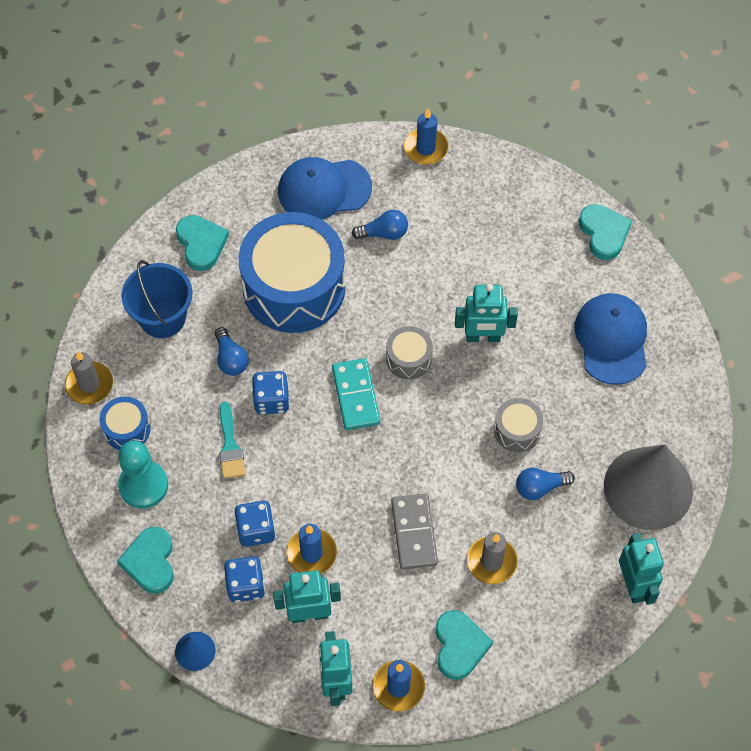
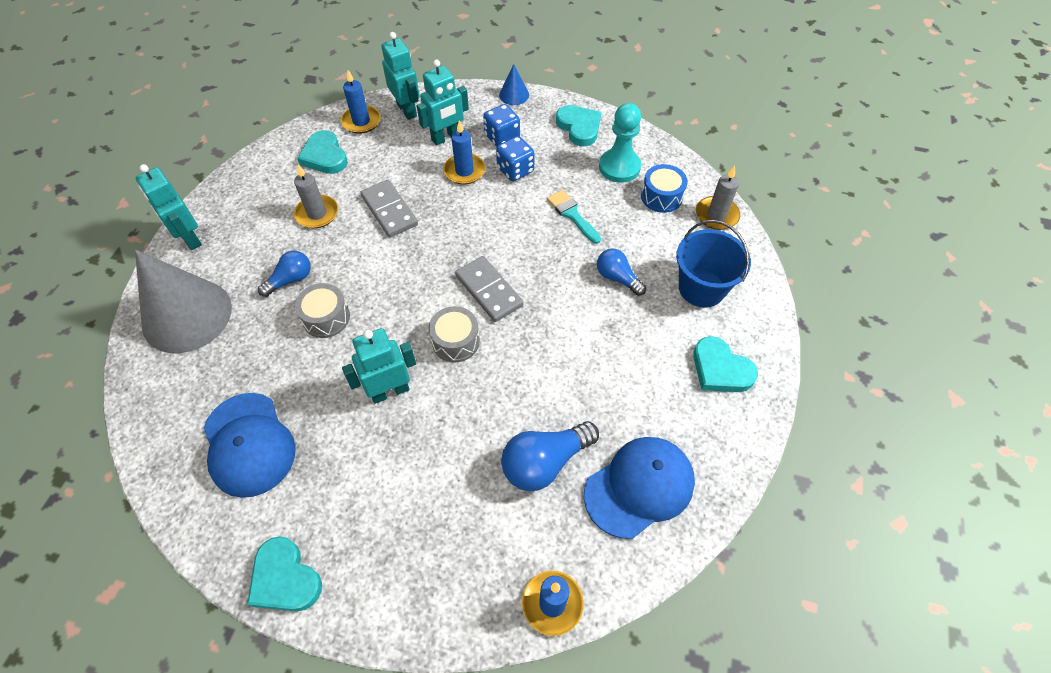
camera: 155 degrees right, 5 degrees down
blue drum [239,212,346,333] -> none
blue dice [252,371,290,414] -> none
turquoise domino [332,358,380,430] -> grey domino [455,256,523,322]
blue light bulb [352,210,408,240] -> blue light bulb [501,421,599,491], size x1.58

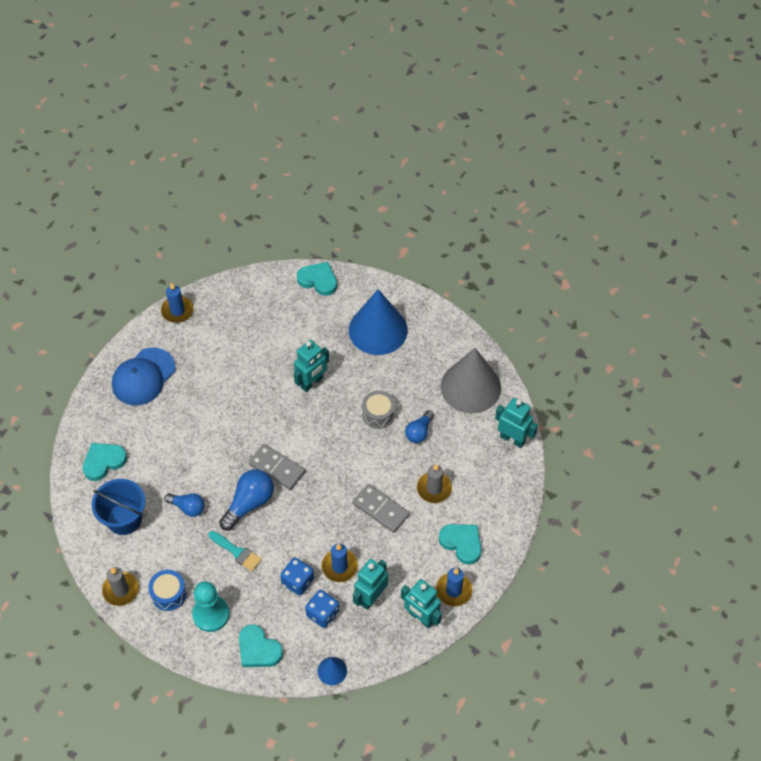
camera: 160 degrees right, 0 degrees up
blue cap [204,393,296,498] -> blue cone [349,289,408,355]
grey drum [429,306,480,362] -> none
blue light bulb [501,421,599,491] -> blue light bulb moved to [219,469,274,531]
turquoise heart [693,336,758,392] -> turquoise heart turned 60 degrees counterclockwise [83,443,127,481]

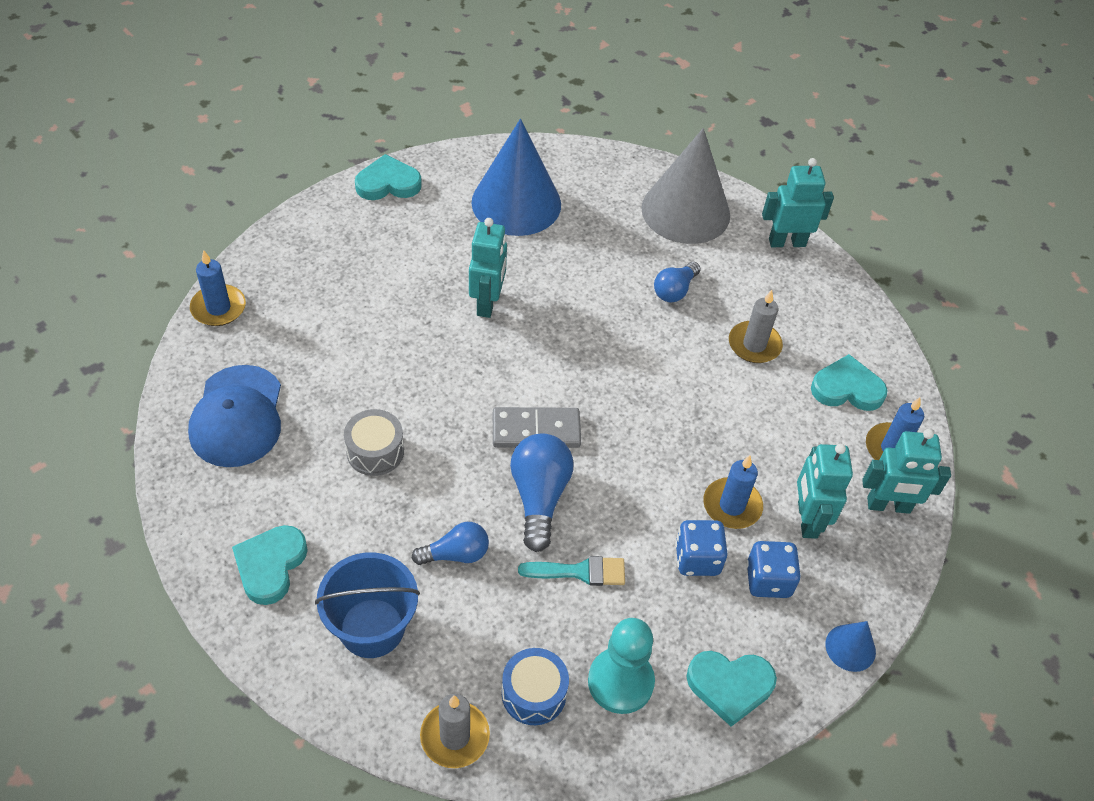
camera: 40 degrees left, 5 degrees down
grey domino [352,484,410,533] -> none
grey drum [362,391,395,429] -> grey drum moved to [344,409,404,476]
blue light bulb [405,410,434,443] -> blue light bulb turned 45 degrees clockwise [654,262,701,302]

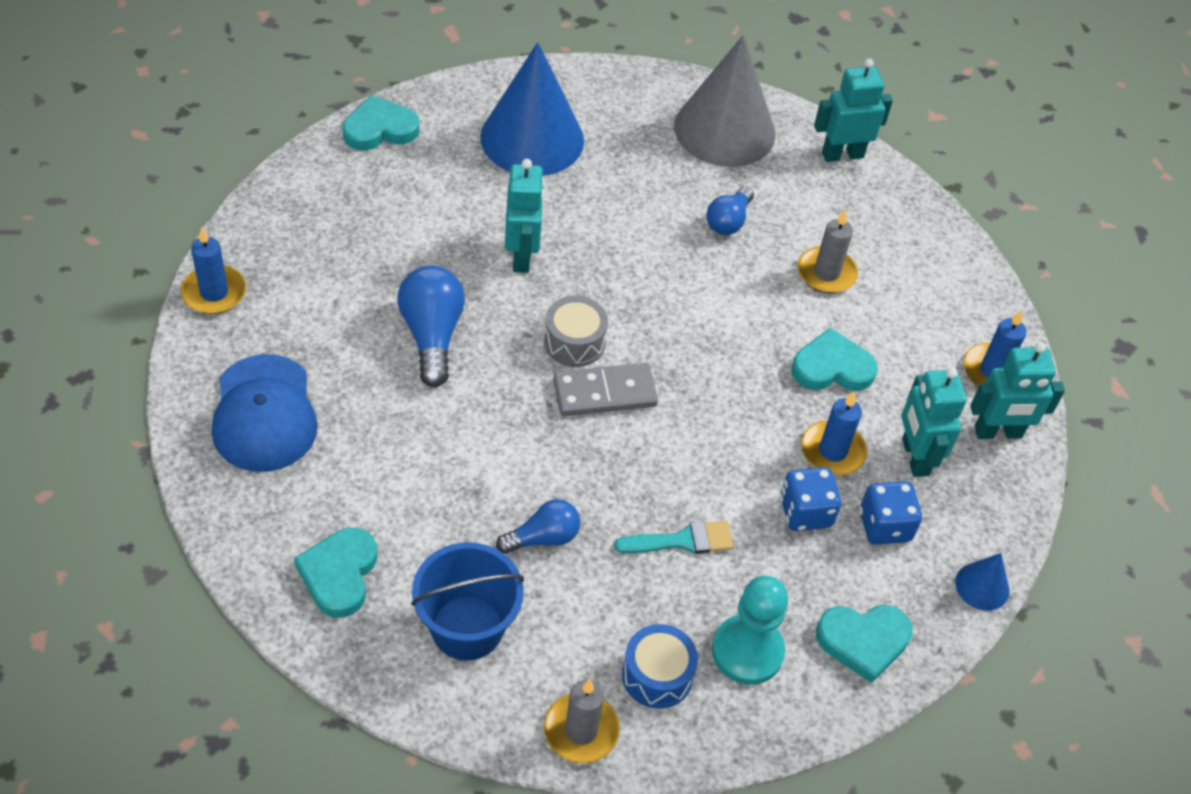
camera: 10 degrees left, 0 degrees up
grey drum [344,409,404,476] -> grey drum moved to [544,296,608,367]
blue light bulb [510,433,573,552] -> blue light bulb moved to [398,266,465,387]
turquoise heart [811,354,888,411] -> turquoise heart moved to [791,328,878,391]

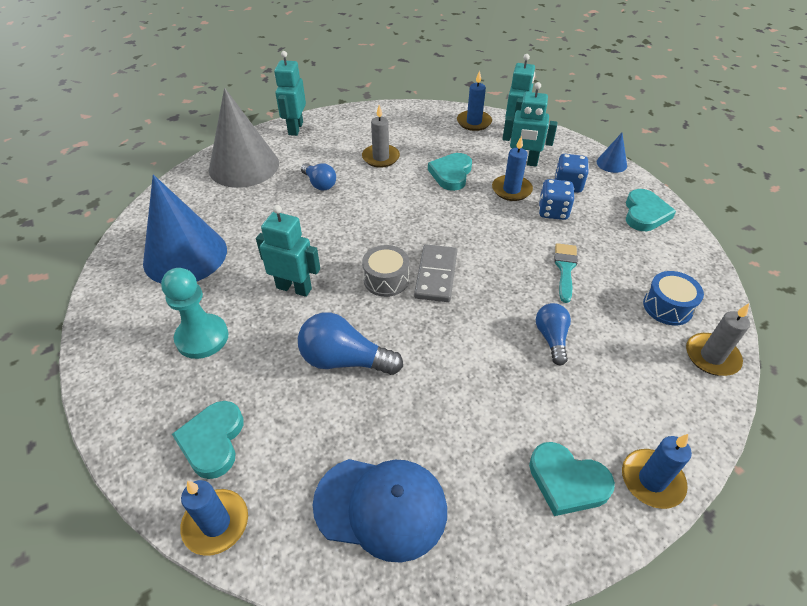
camera: 65 degrees left, 5 degrees down
turquoise heart [343,95,419,150] -> turquoise heart moved to [172,401,243,479]
blue bucket [411,542,524,661] -> none
turquoise pawn [712,576,788,685] -> turquoise pawn moved to [161,268,229,359]
none -> blue candle [622,434,692,509]

